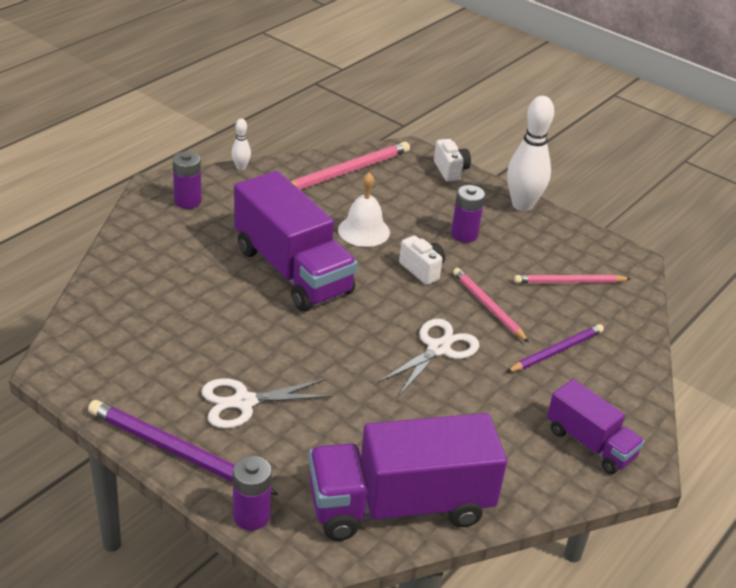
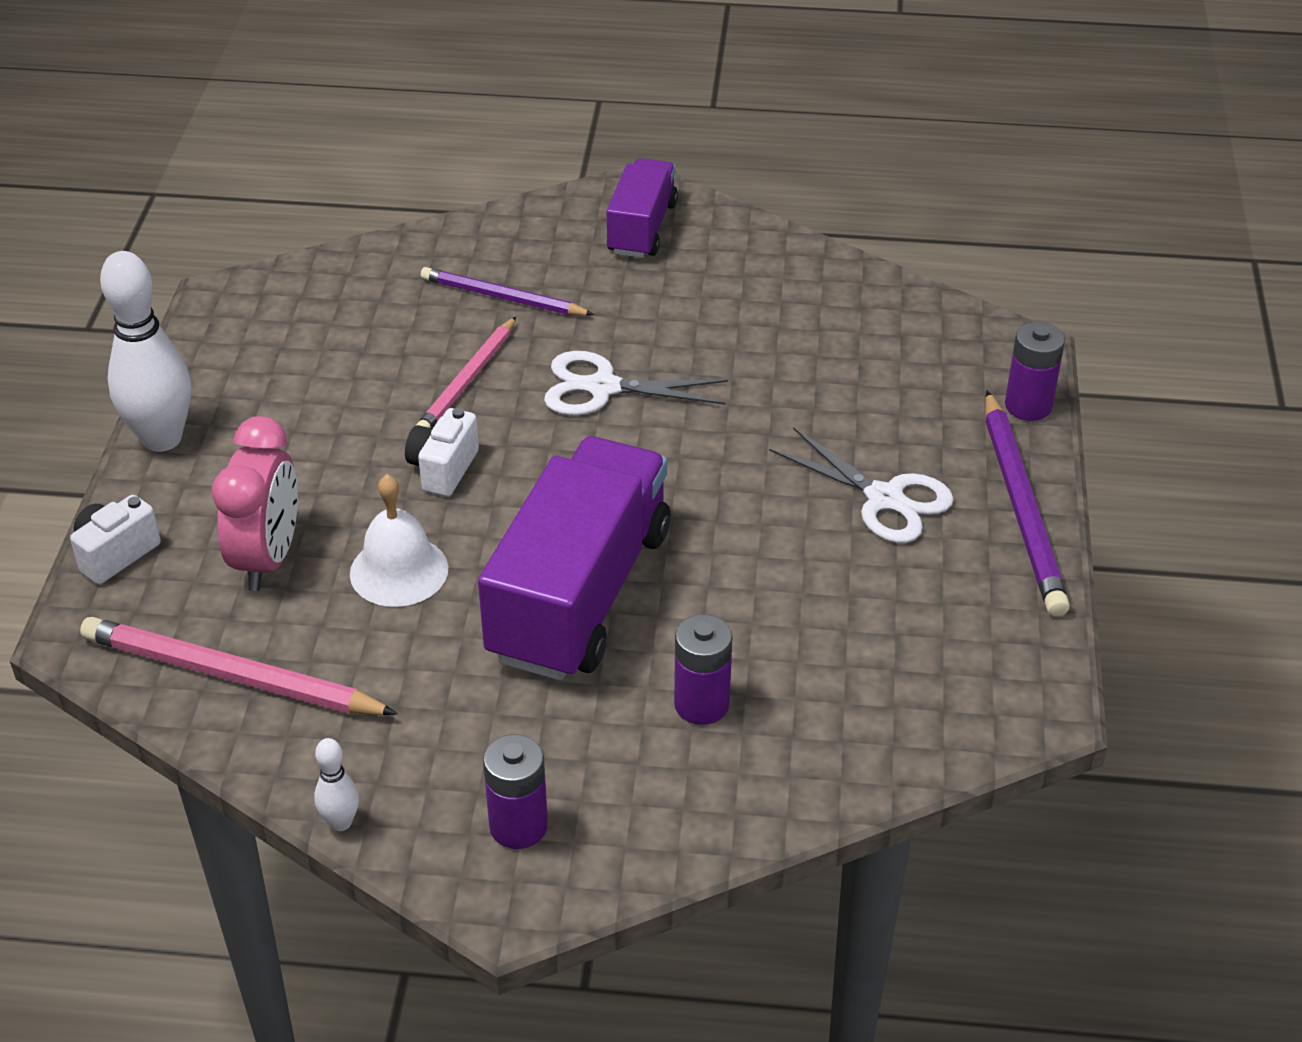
camera: 120 degrees left, 5 degrees up
purple truck [308,413,507,541] -> none
purple battery [451,185,485,243] -> purple battery moved to [674,614,732,725]
pink pencil [514,275,631,283] -> none
none -> pink clock [212,416,298,591]

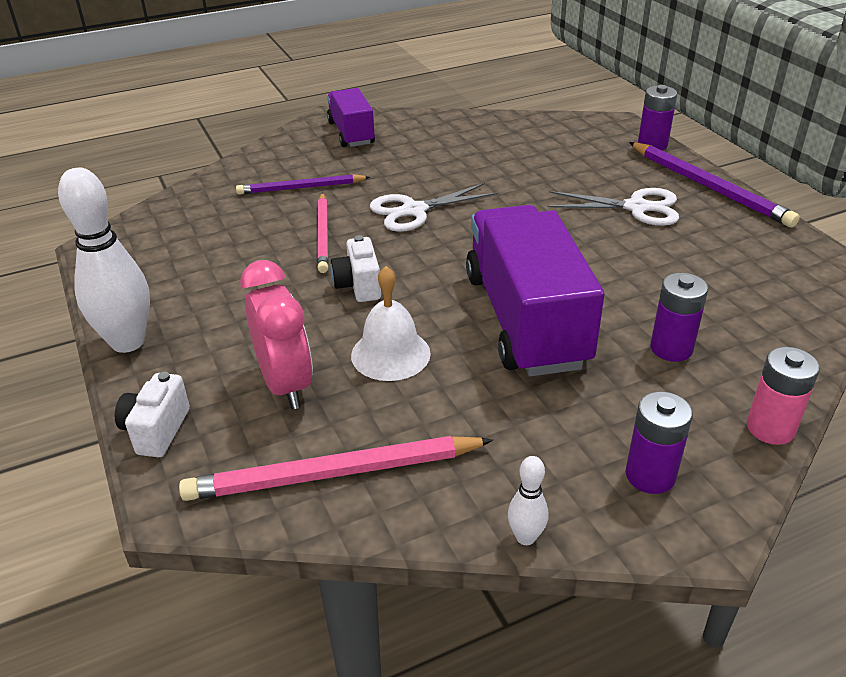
camera: 30 degrees left, 5 degrees down
none -> pink battery [747,347,820,445]

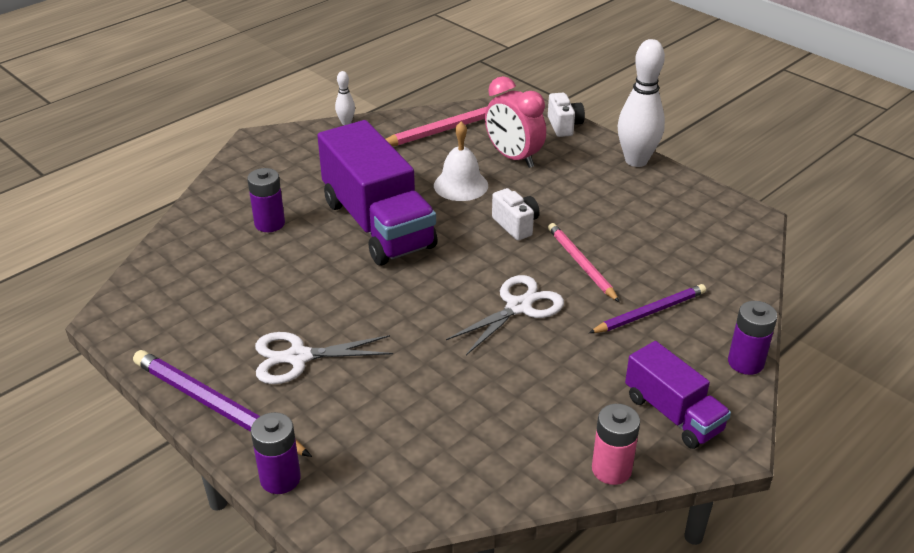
camera: 160 degrees right, 0 degrees up
purple battery [625,391,693,494] -> purple battery moved to [728,301,777,375]
pink battery [747,347,820,445] -> pink battery moved to [592,404,640,485]

